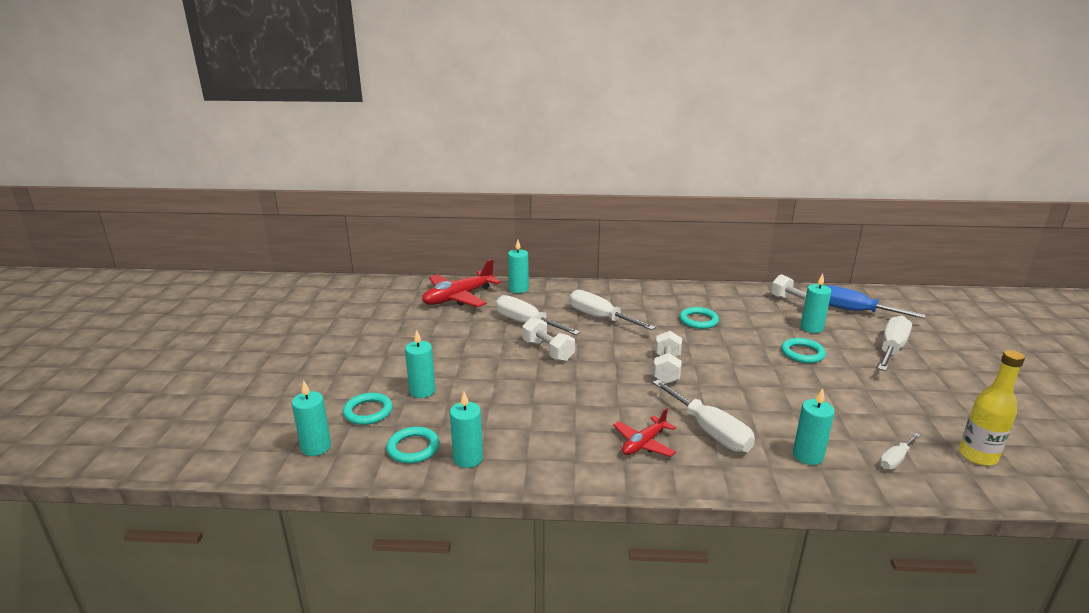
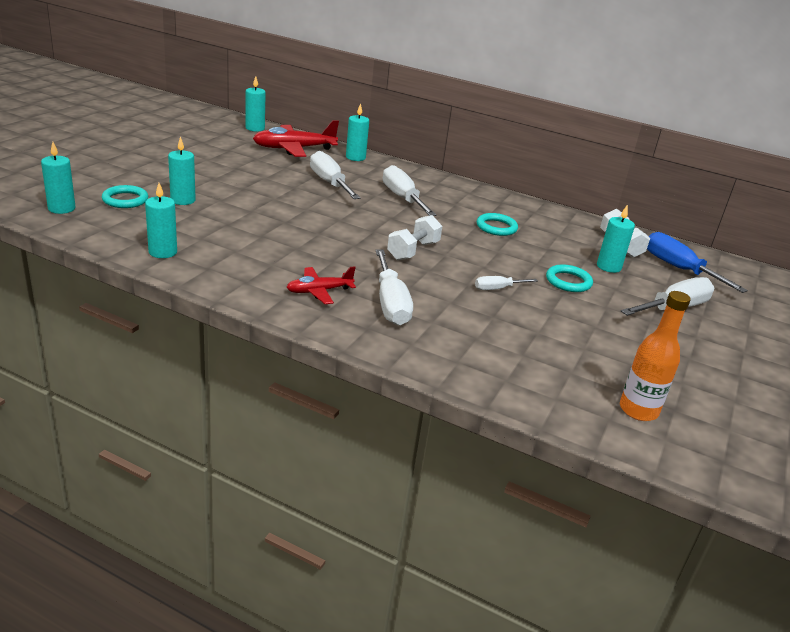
camera: 20 degrees right, 5 degrees up
turquoise ring [386,427,440,463] -> none
white dumbbell [522,317,575,362] -> none
turquoise candle [793,388,835,465] -> turquoise candle moved to [245,76,266,132]
white screwdriver [880,433,920,470] -> white screwdriver moved to [475,276,538,290]
yellow bottle [959,350,1025,466] -> orange bottle [620,291,691,421]

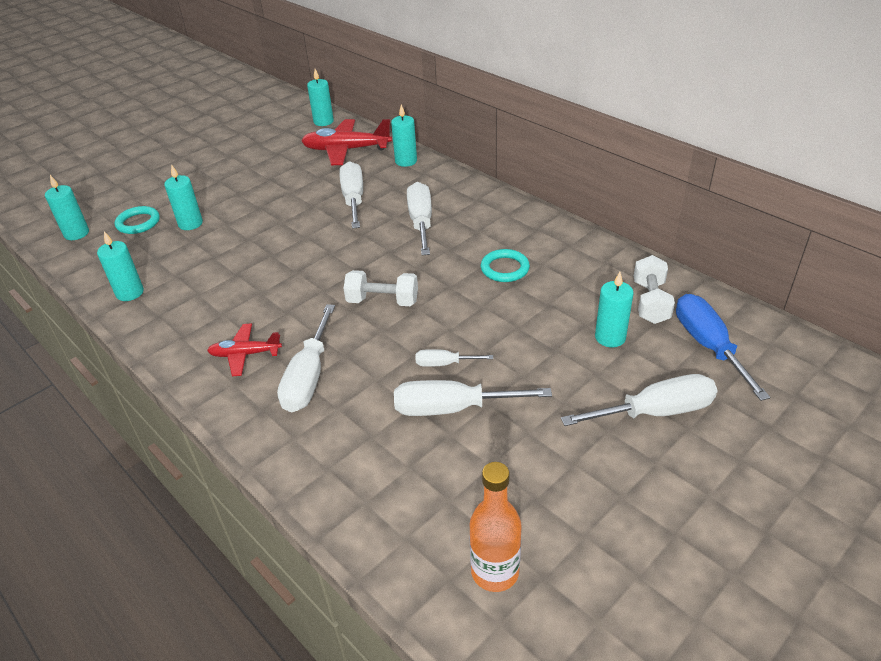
camera: 25 degrees right, 10 degrees up
white dumbbell [387,215,442,260] -> white dumbbell turned 45 degrees clockwise [343,270,418,306]
turquoise ring [546,264,593,292] -> none
none -> white screwdriver [394,380,552,416]

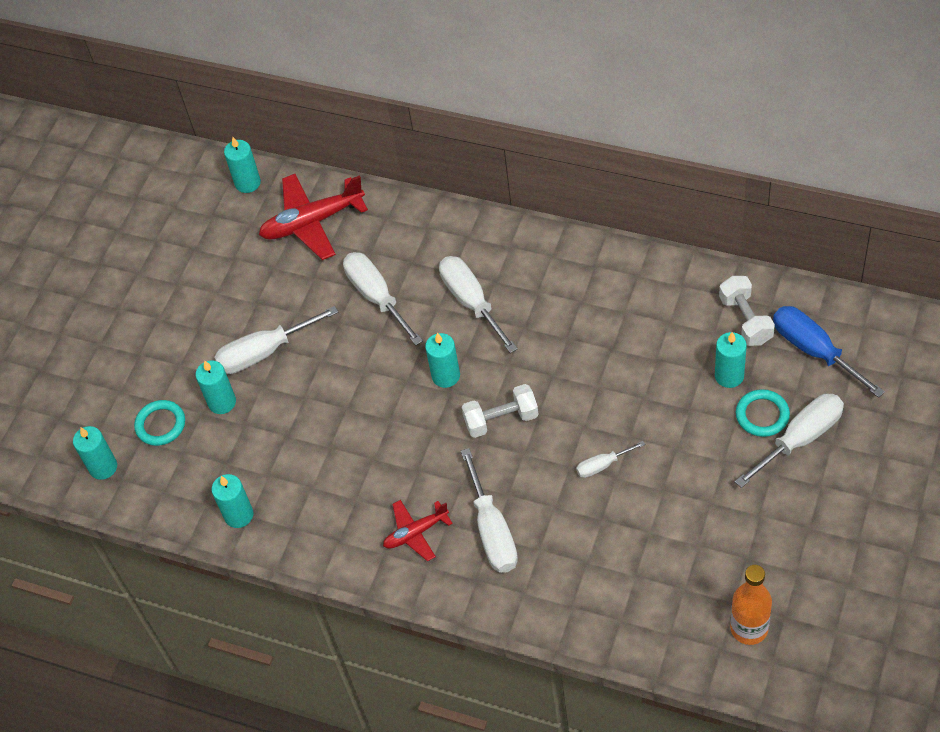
camera: 20 degrees left, 15 degrees up
turquoise candle [391,104,417,167] -> turquoise candle moved to [425,333,460,388]
white screwdriver [394,380,552,416] -> white screwdriver moved to [214,306,338,374]
turquoise ring [481,249,530,282] -> turquoise ring moved to [736,389,790,437]

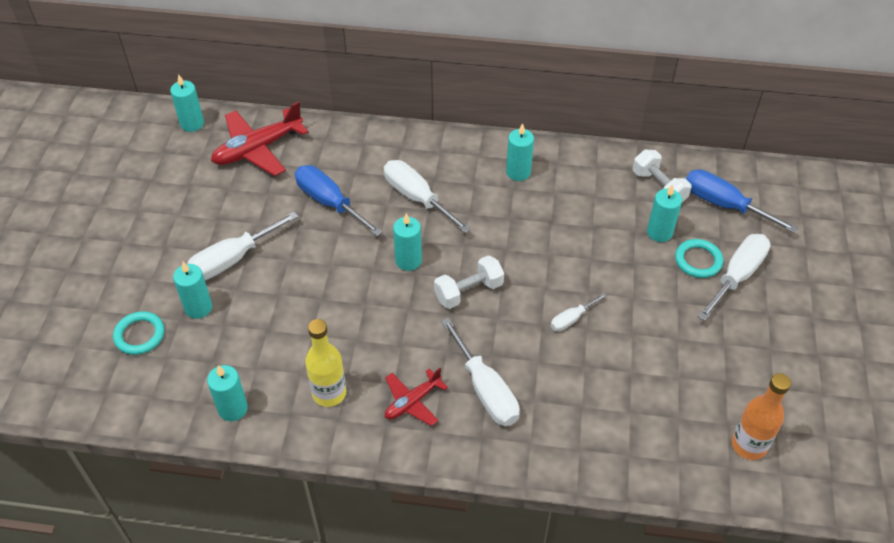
camera: 20 degrees left, 5 degrees down
turquoise candle [73,426,117,480] -> turquoise candle moved to [506,123,534,181]
white screwdriver [343,252,423,345] -> blue screwdriver [295,165,383,236]
none -> yellow bottle [305,319,346,407]

